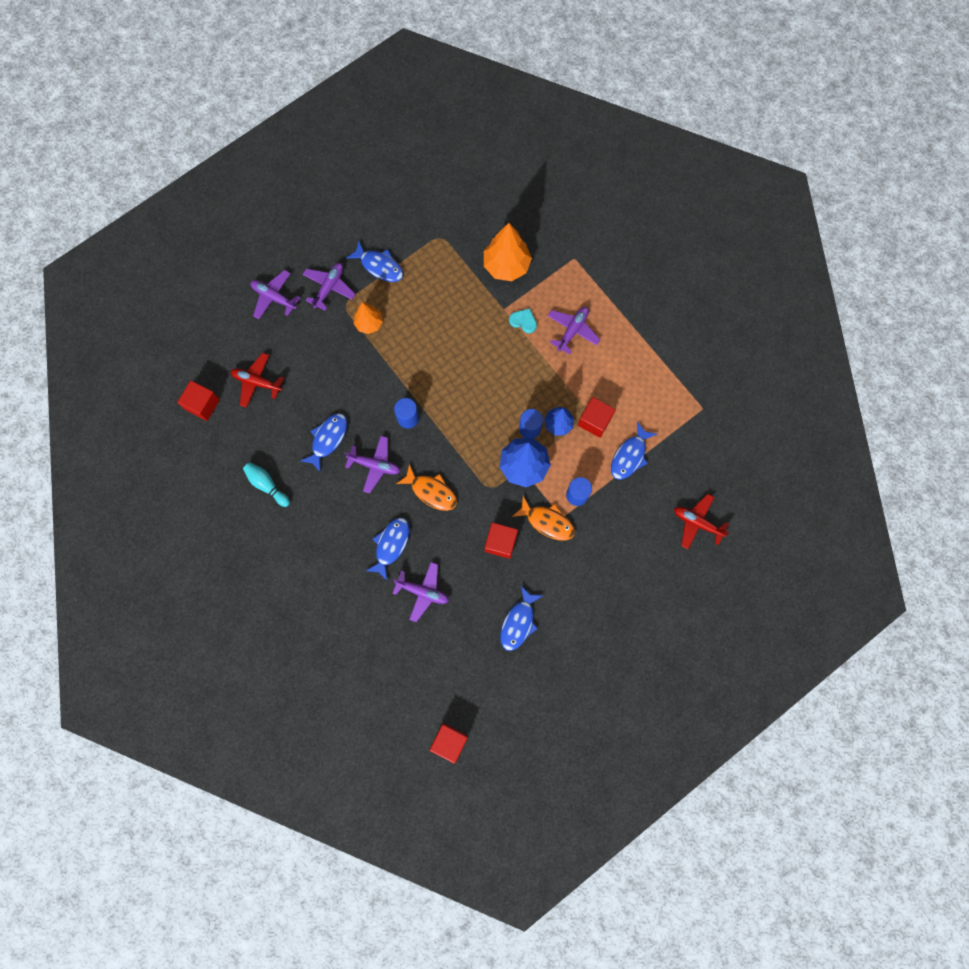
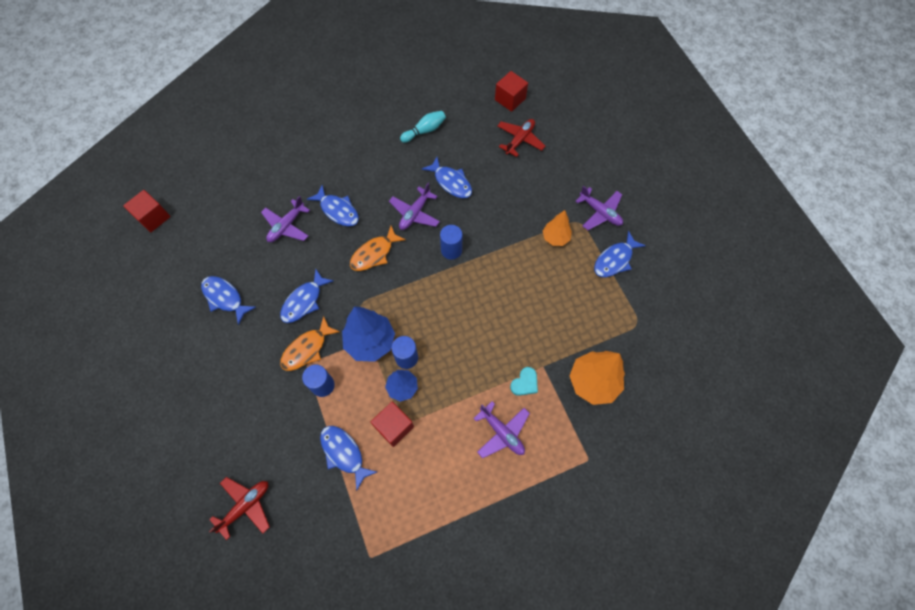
camera: 105 degrees right, 10 degrees down
purple plane [251,270,300,319] -> none
red cube [485,522,518,559] -> blue fish [280,269,333,323]

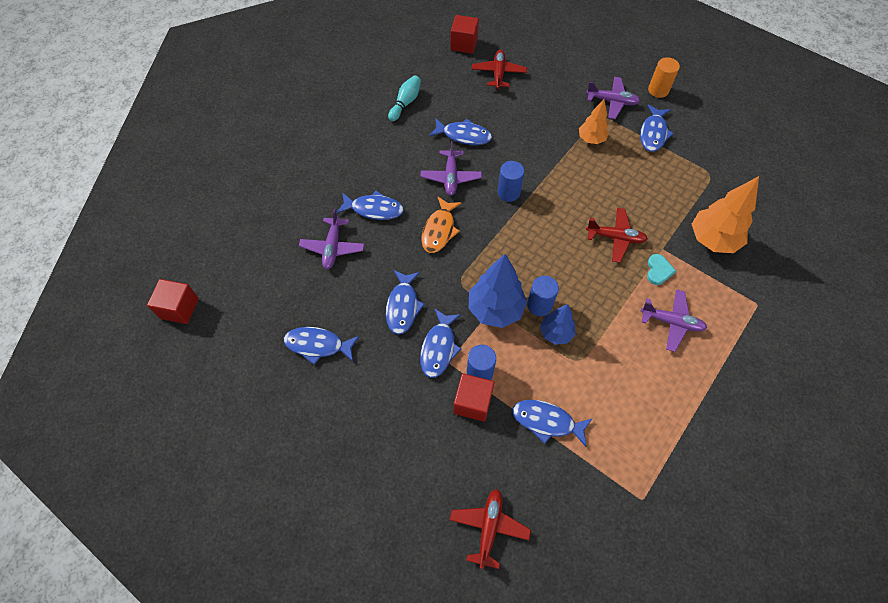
camera: 30 degrees left, 5 degrees down
orange fish [280,316,340,371] -> blue fish [420,308,462,378]
red cube [371,401,414,447] -> red cube moved to [453,373,494,422]
none -> red plane [586,208,648,263]
none -> orange cylinder [648,57,680,98]

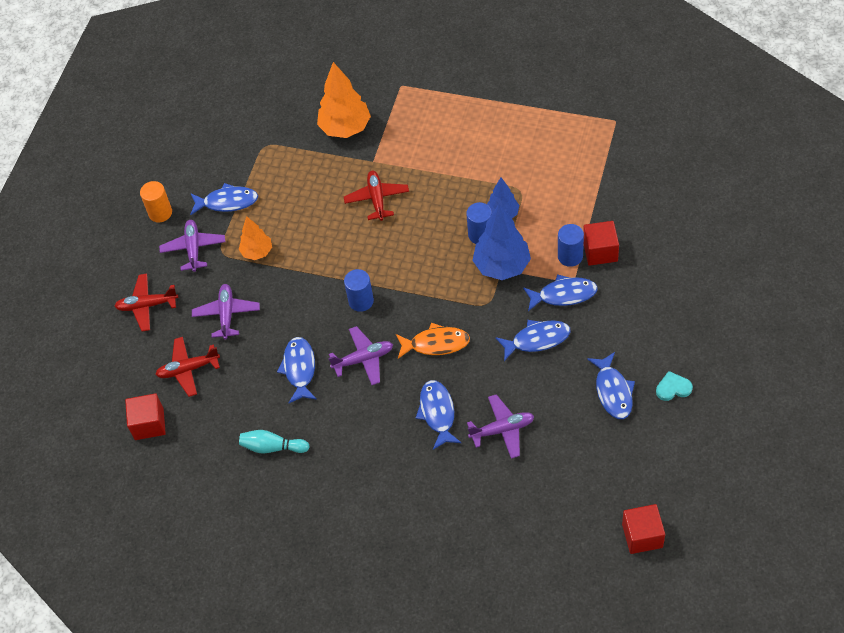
camera: 105 degrees left, 5 degrees down
red plane [450,489,531,569] -> red plane moved to [114,273,178,332]
blue fish [513,400,593,447] -> none
purple plane [641,289,707,352] -> purple plane moved to [192,284,260,340]
turquoise heart [647,254,676,285] -> turquoise heart moved to [656,371,693,401]

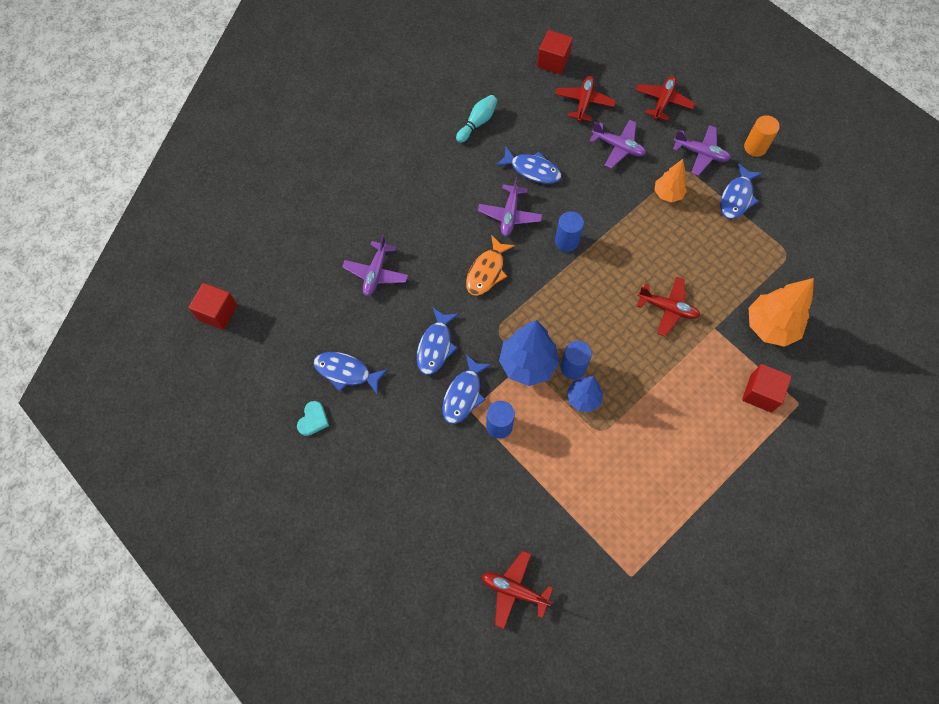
camera: 115 degrees right, 10 degrees up
blue fish [416,380,462,450] -> none
red cube [583,221,619,266] -> red cube moved to [742,364,792,413]
none -> red plane [482,550,553,629]

